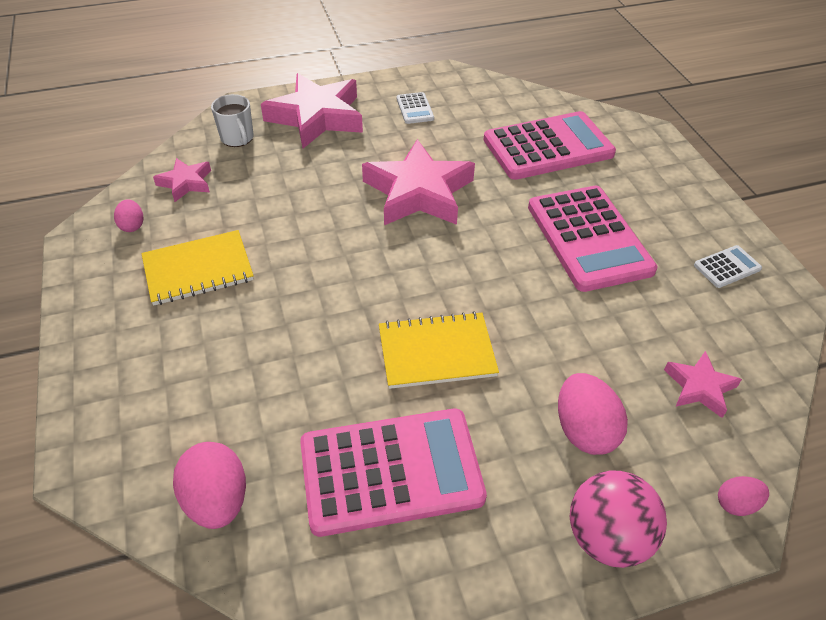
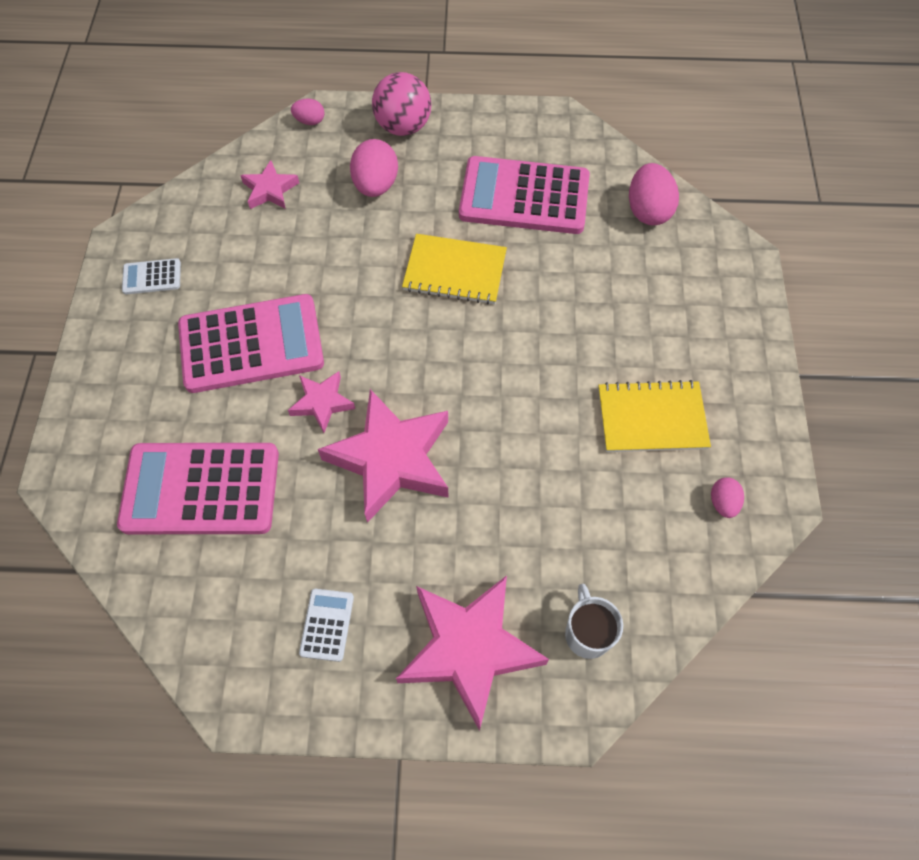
camera: 160 degrees left, 15 degrees up
pink star [153,158,211,202] -> pink star moved to [288,371,355,433]
pink calculator [528,186,658,292] -> pink calculator turned 75 degrees clockwise [178,294,324,393]

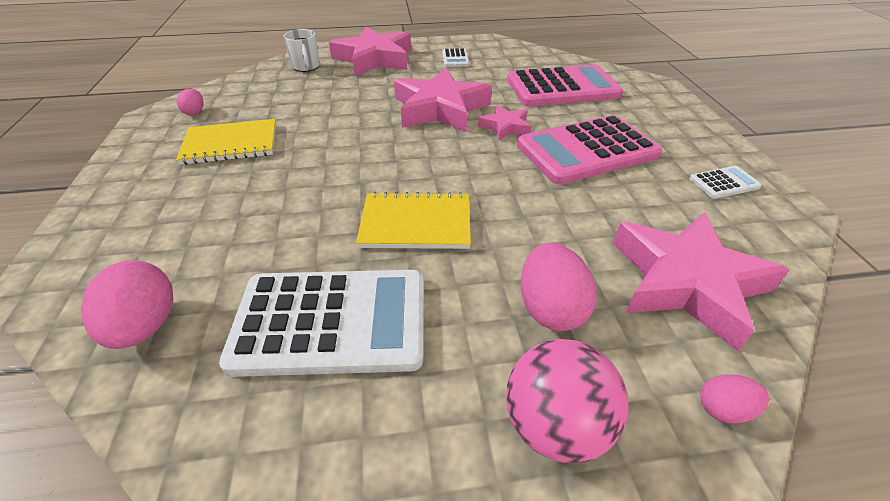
camera: 170 degrees right, 20 degrees down
pink star [240,160,299,209] -> pink star [613,212,789,351], size x1.99
pink calculator [459,156,590,234] -> white calculator [219,270,423,377]

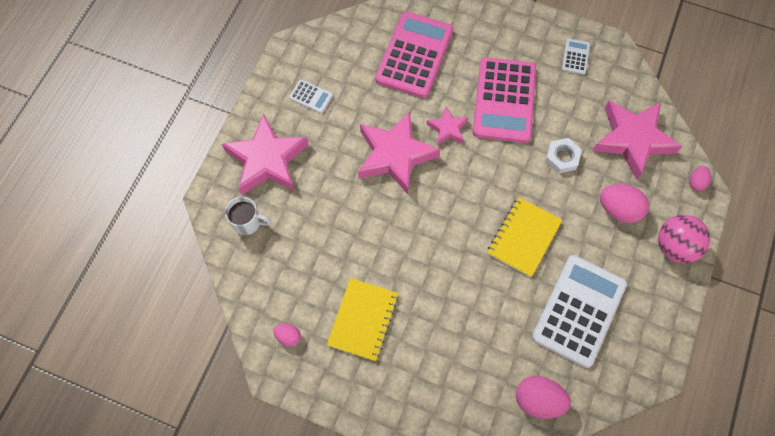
camera: 60 degrees left, 25 degrees up
none -> white nut [545,138,582,174]

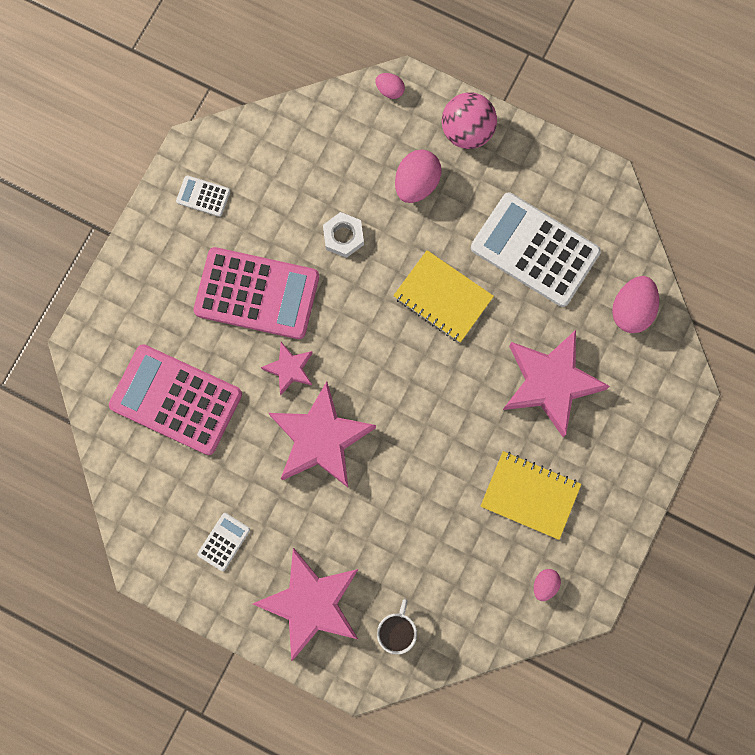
camera: 85 degrees left, 10 degrees up
pink star [592,100,682,180] -> pink star moved to [503,330,610,437]

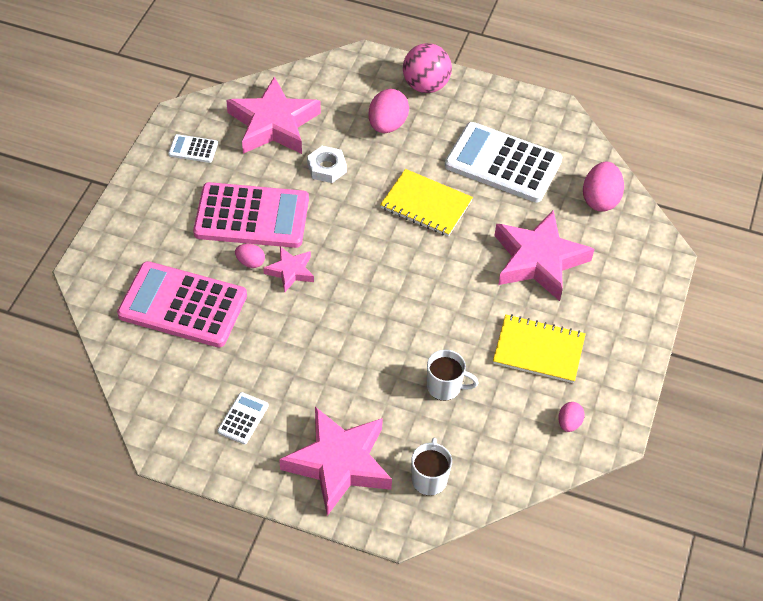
camera: 10 degrees left, 25 degrees down
pink star [269,381,376,487] -> pink star moved to [226,76,321,154]
pink egg [375,73,405,99] -> pink egg moved to [235,244,265,268]
none -> white mug [427,350,479,401]

